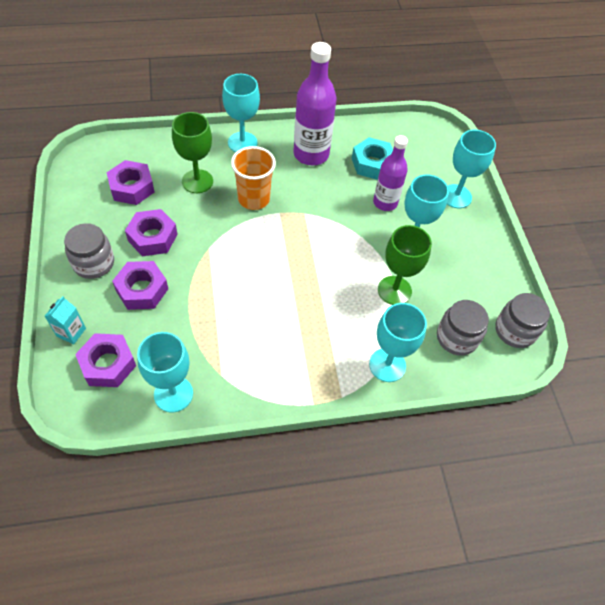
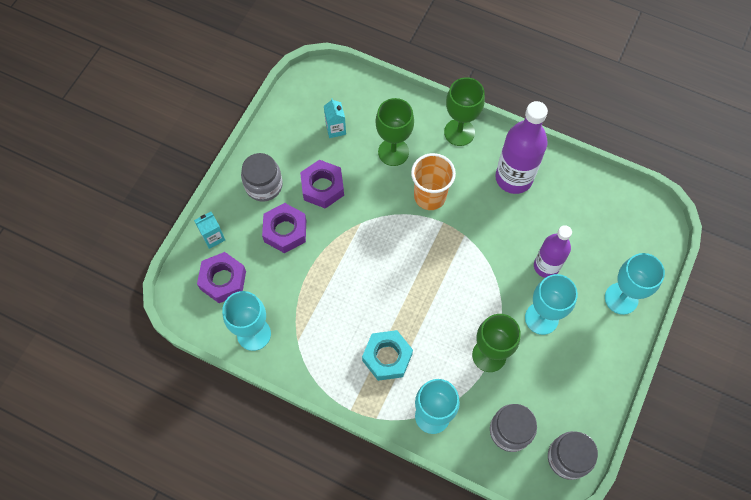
camera: 40 degrees right, 10 degrees up
purple nut [107,160,155,205] -> turquoise carton [324,98,346,138]
turquoise goblet [222,74,260,152] -> green goblet [444,77,485,146]
turquoise nut [352,137,393,180] -> turquoise nut moved to [362,330,413,381]

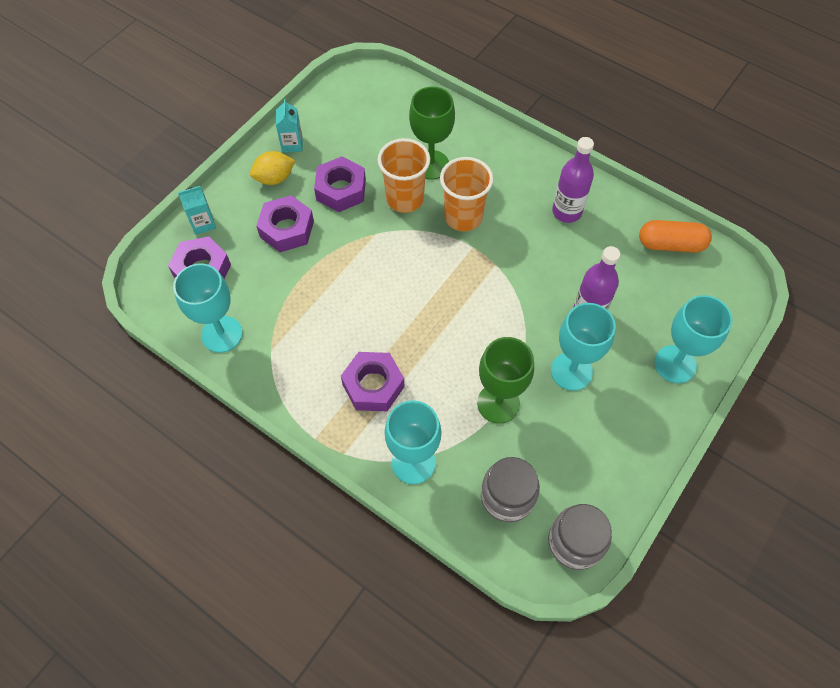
camera: 10 degrees right, 5 degrees down
grey jar [241,153,283,201] -> yellow lemon [250,151,295,185]
turquoise carton [324,98,346,138] -> turquoise carton moved to [276,99,302,153]
turquoise nut [362,330,413,381] -> purple nut [341,352,404,411]
green goblet [444,77,485,146] -> none
purple bottle [495,101,548,194] -> purple bottle [552,137,594,223], size x0.66
none -> orange cup [378,138,430,213]
none -> orange capsule [639,220,712,253]

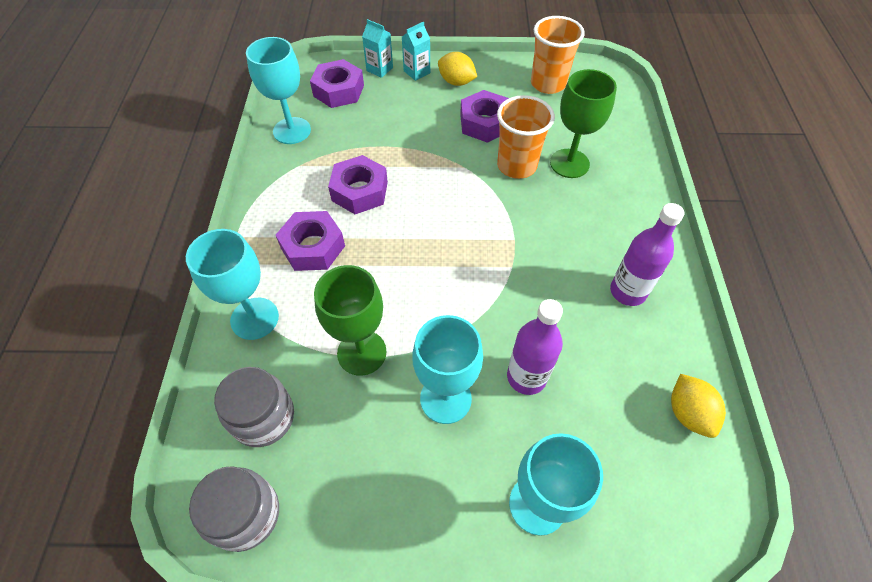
camera: 55 degrees right, 5 degrees down
purple nut [256,195,314,252] -> purple nut moved to [328,155,388,214]
turquoise carton [276,99,302,153] -> turquoise carton moved to [402,22,430,81]
orange cup [440,157,493,232] -> orange cup moved to [531,16,585,94]
orange capsule [639,220,712,253] -> yellow lemon [671,374,726,438]

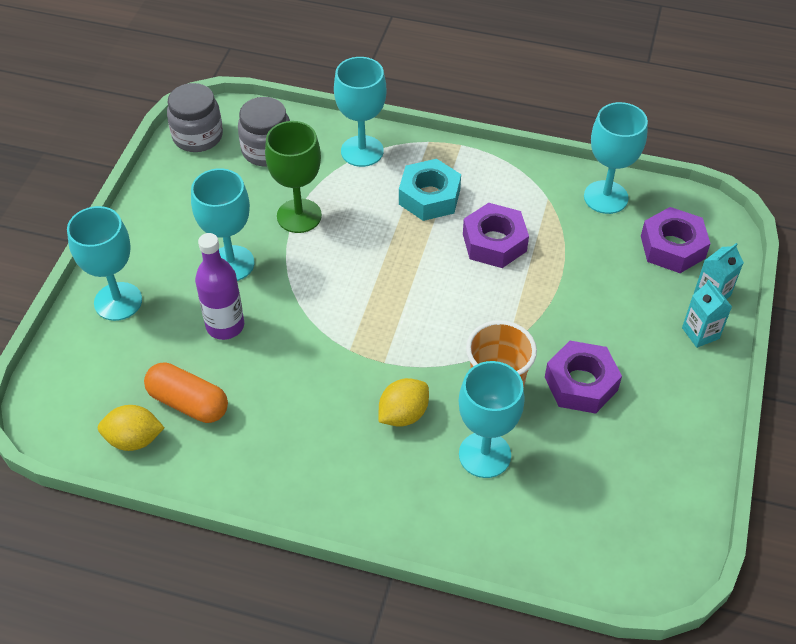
camera: 105 degrees right, 5 degrees down
purple nut [276,211,345,271] -> turquoise nut [399,159,461,221]
yellow lemon [438,52,477,86] -> yellow lemon moved to [379,378,429,427]
orange cup [531,16,585,94] -> none
green goblet [550,69,617,178] -> turquoise goblet [459,361,525,478]
purple bottle [610,203,685,306] -> none
none -> orange capsule [144,362,228,423]

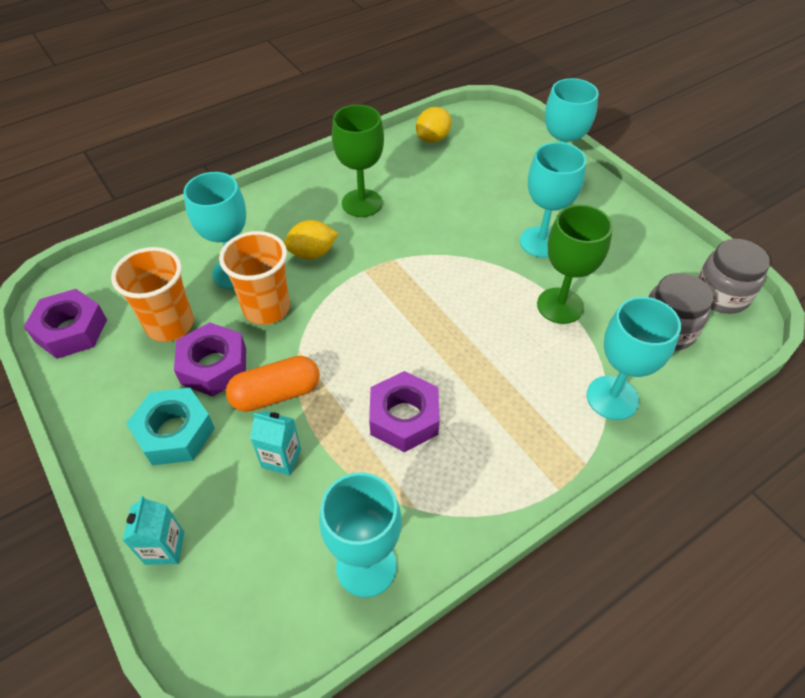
camera: 130 degrees right, 0 degrees up
orange capsule [144,362,228,423] -> orange capsule moved to [226,356,320,412]
purple bottle [195,233,244,340] -> none
yellow lemon [379,378,429,427] -> yellow lemon turned 75 degrees clockwise [284,220,338,259]
turquoise nut [399,159,461,221] -> turquoise nut moved to [126,388,215,465]
purple nut [641,207,711,273] -> purple nut moved to [24,289,107,359]
turquoise carton [682,280,732,348] -> turquoise carton moved to [250,411,301,475]
none -> orange cup [111,247,194,342]
none -> green goblet [332,105,384,217]

